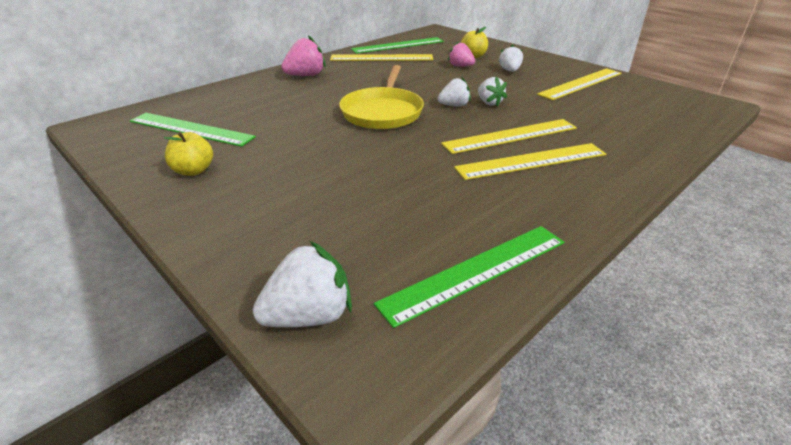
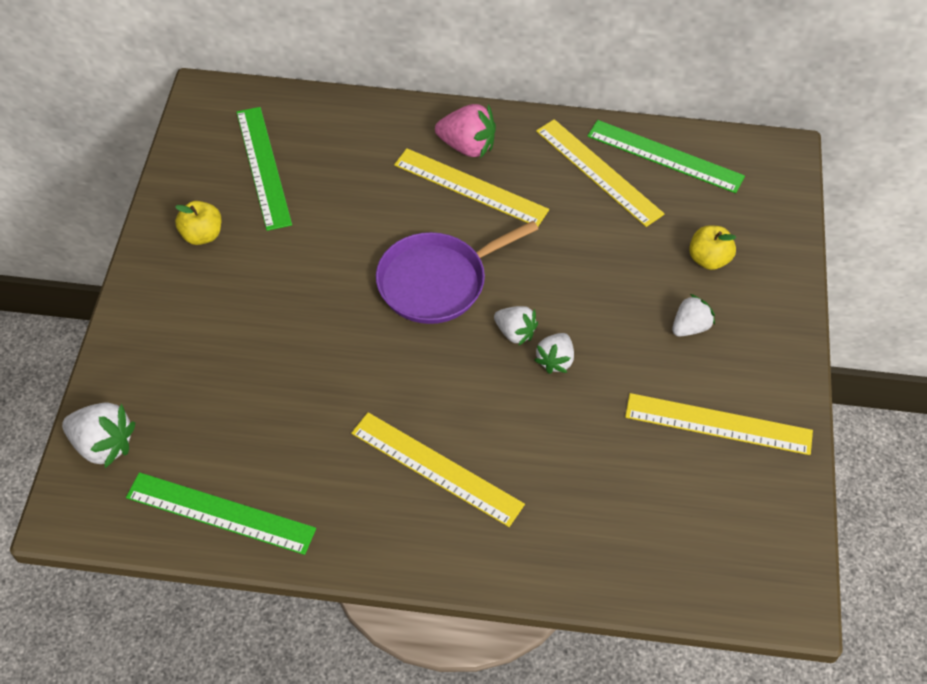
camera: 50 degrees right, 20 degrees up
yellow pan [339,65,424,129] -> purple pan [376,221,538,324]
yellow ruler [441,119,577,154] -> yellow ruler moved to [394,148,549,226]
pink strawberry [448,41,475,67] -> none

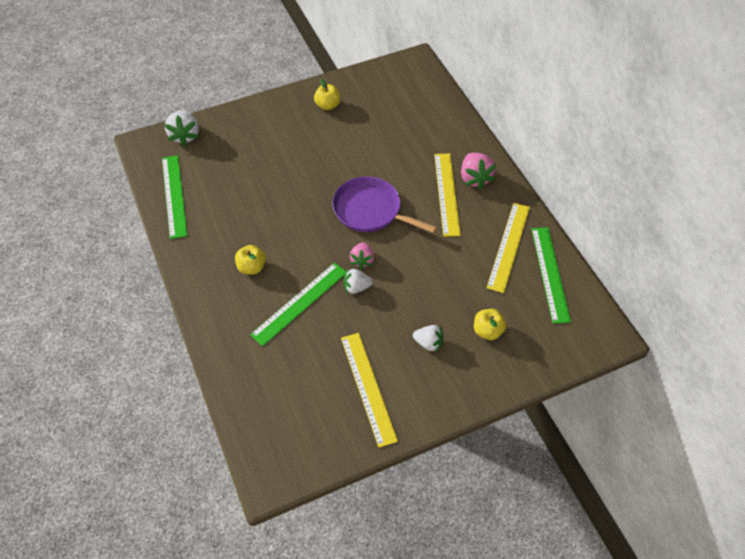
camera: 60 degrees right, 0 degrees up
green ruler [236,107,292,231] -> green ruler moved to [250,262,346,346]
yellow ruler [351,412,525,527] -> yellow apple [235,245,266,275]
white strawberry [494,306,538,346] -> pink strawberry [350,242,374,269]

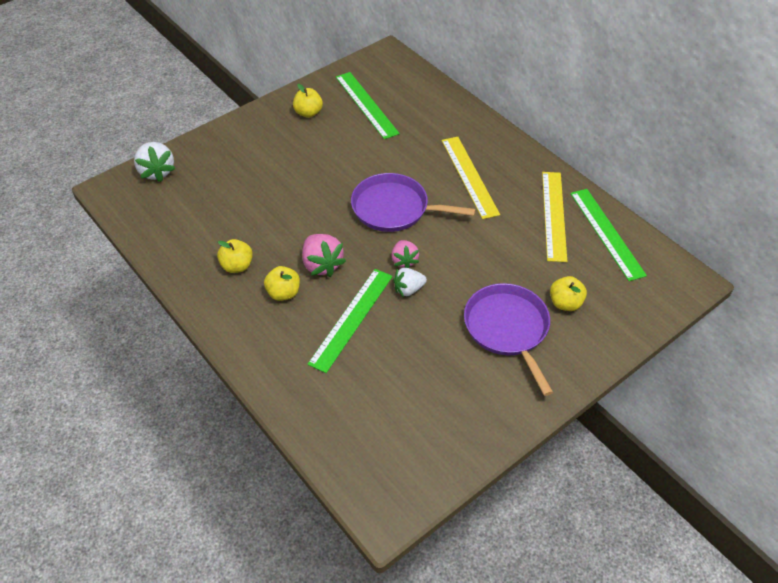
camera: 15 degrees left, 5 degrees down
green ruler [162,155,188,239] -> green ruler moved to [336,72,400,139]
yellow ruler [341,333,398,448] -> none
white strawberry [413,325,443,353] -> purple pan [464,283,553,396]
pink strawberry [461,153,496,189] -> pink strawberry moved to [302,234,346,277]
none -> yellow apple [217,239,253,273]

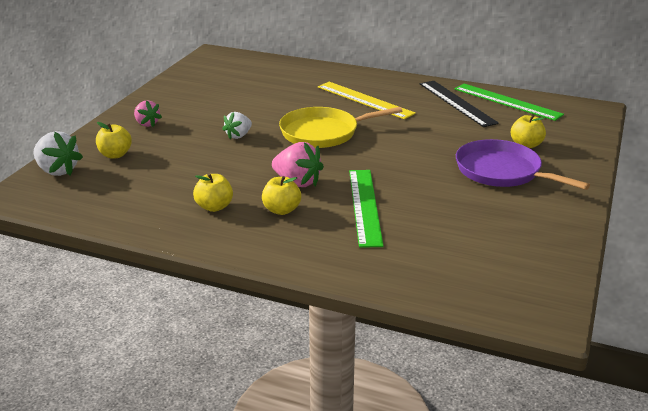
camera: 30 degrees left, 20 degrees down
yellow apple [293,84,323,118] -> yellow apple moved to [96,122,132,158]
green ruler [336,72,400,139] -> none
purple pan [351,173,476,232] -> yellow pan [279,107,402,148]
pink strawberry [392,240,419,268] -> pink strawberry moved to [134,100,162,127]
white strawberry [393,268,427,297] -> white strawberry moved to [222,112,252,139]
yellow ruler [542,172,567,262] -> black ruler [420,81,499,127]

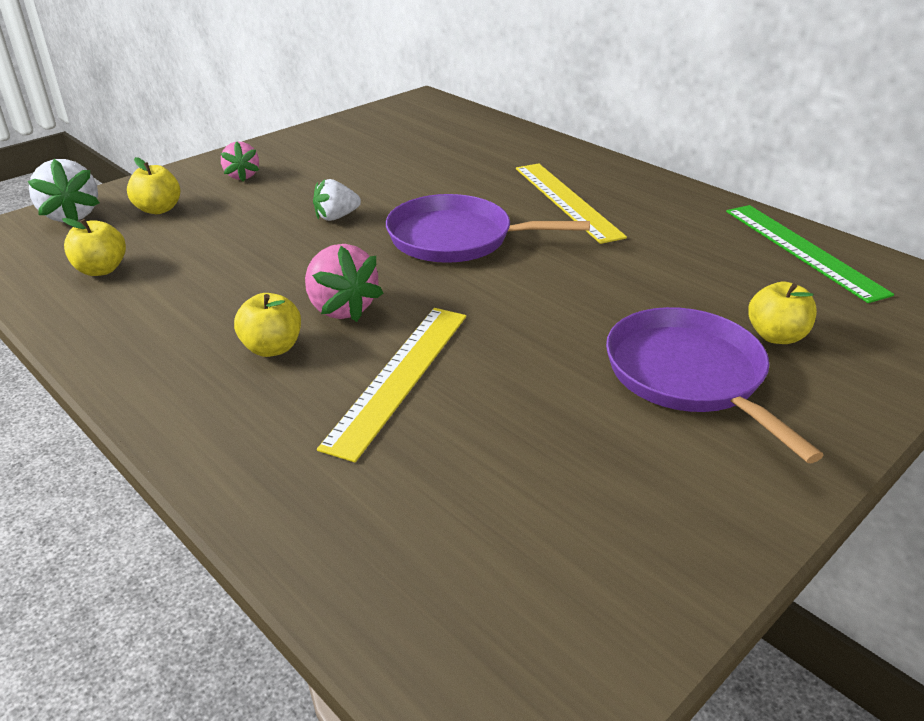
camera: 25 degrees right, 5 degrees up
yellow apple [193,173,233,212] -> yellow apple moved to [62,218,126,276]
yellow pan [279,107,402,148] -> purple pan [386,194,590,263]
green ruler [349,170,384,248] -> yellow ruler [317,308,466,462]
black ruler [420,81,499,127] -> none

